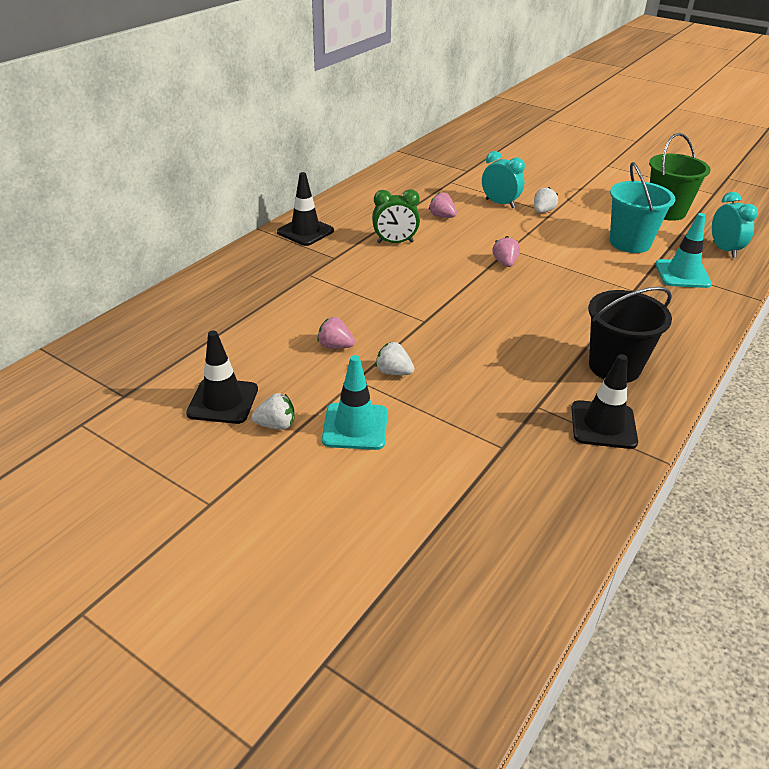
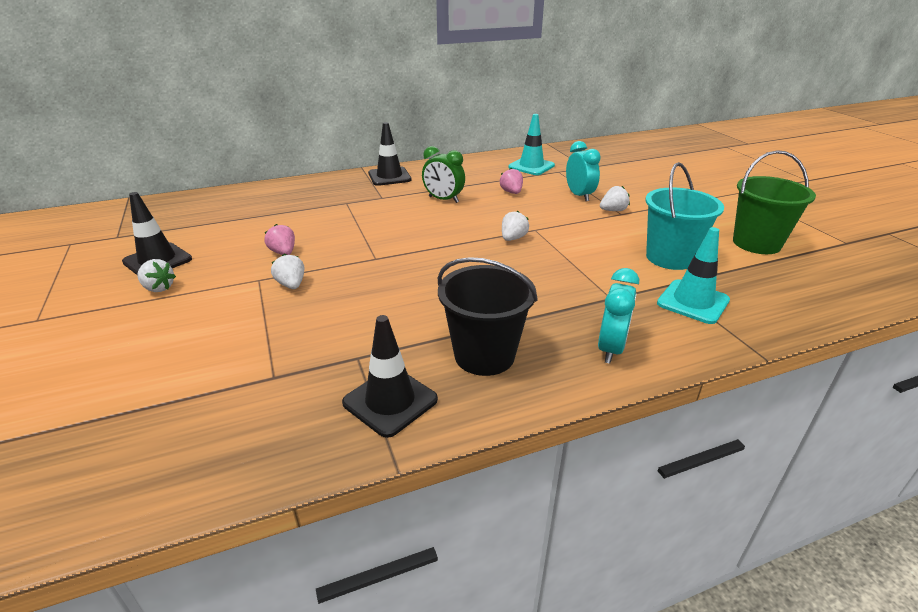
camera: 35 degrees right, 5 degrees down
turquoise traffic cone [322,355,388,450] -> turquoise traffic cone moved to [508,114,555,175]
pink strawberry [492,236,520,267] -> white strawberry [502,210,529,241]
turquoise clock [712,192,758,258] -> turquoise clock moved to [598,268,639,364]

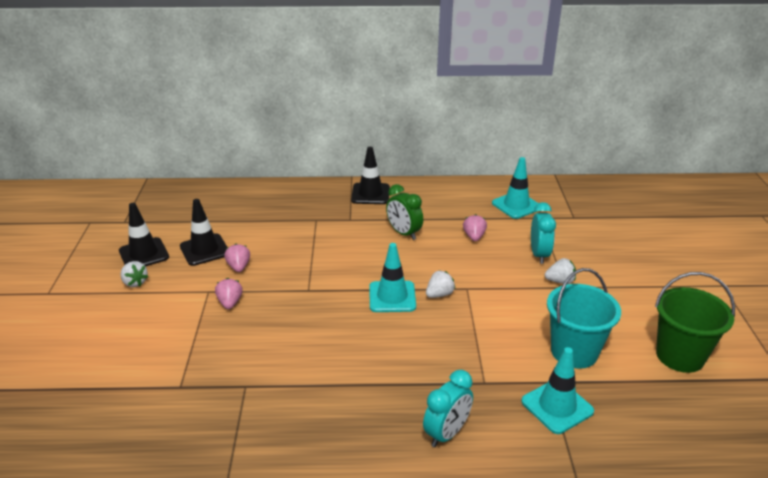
camera: 20 degrees right, 0 degrees up
white strawberry [271,254,305,289] -> pink strawberry [215,278,243,309]
black traffic cone [342,315,438,438] -> black traffic cone moved to [180,199,228,266]
black bucket [438,257,538,376] -> none
none -> turquoise traffic cone [369,243,416,312]

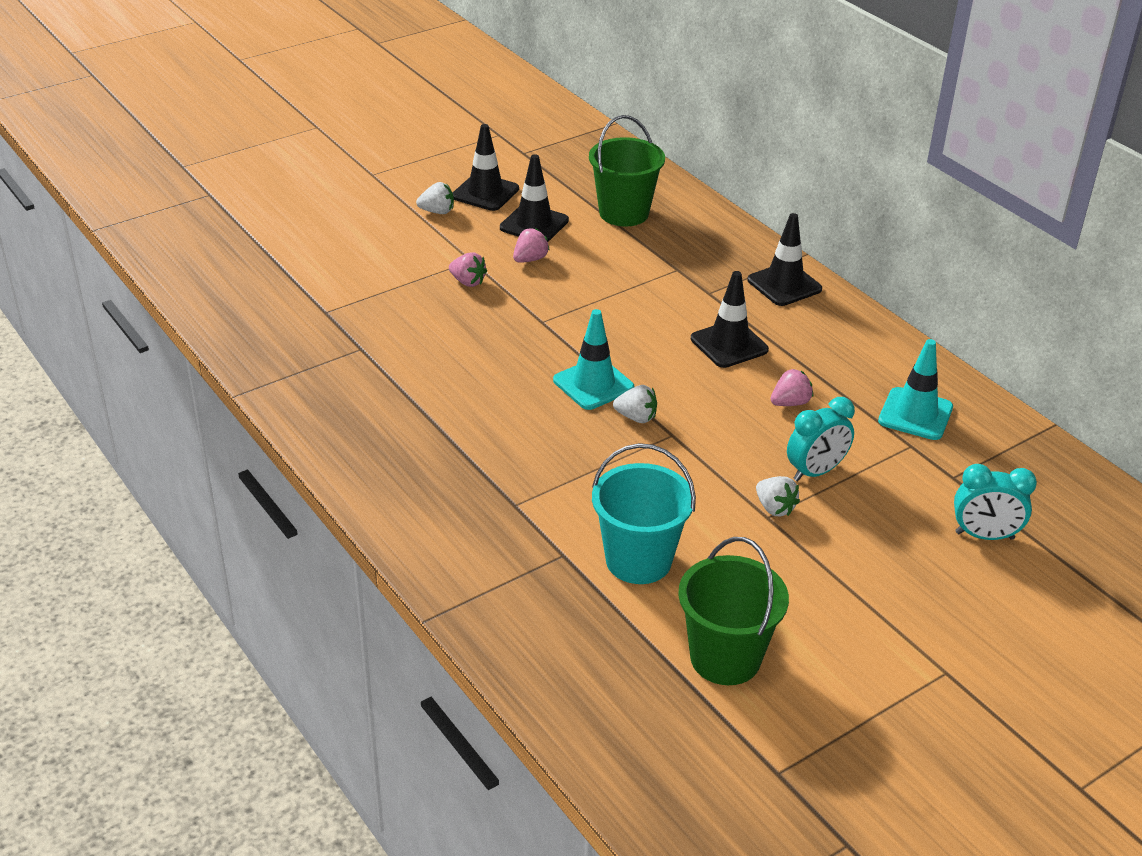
camera: 55 degrees right, 5 degrees up
white strawberry [120,261,148,287] -> white strawberry turned 105 degrees counterclockwise [416,182,454,214]
pink strawberry [215,278,243,309] -> pink strawberry turned 75 degrees clockwise [449,252,487,287]
green clock [386,184,423,240] -> black traffic cone [691,271,769,368]
turquoise clock [423,370,473,447] -> turquoise clock moved to [954,464,1037,540]
turquoise traffic cone [521,347,594,434] -> none
none -> green bucket [589,115,665,227]

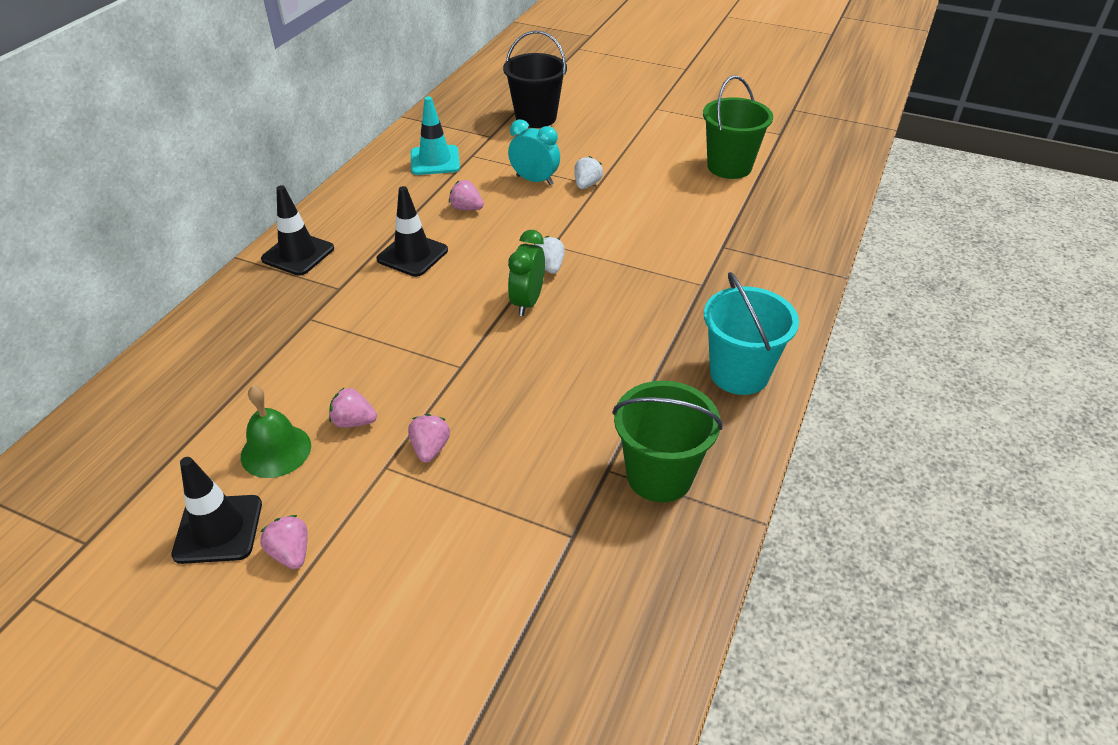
camera: 120 degrees left, 5 degrees up
white strawberry [416,182,454,214] -> pink strawberry [260,515,308,569]
black traffic cone [500,154,569,242] -> green bell [241,386,311,478]
turquoise traffic cone [553,309,634,410] -> green clock [508,230,545,316]
green bucket [589,115,665,227] -> green bucket moved to [612,381,723,502]
turquoise bucket [592,443,696,584] -> turquoise bucket moved to [704,272,799,395]
turquoise clock [954,464,1037,540] -> black bucket [503,31,567,128]

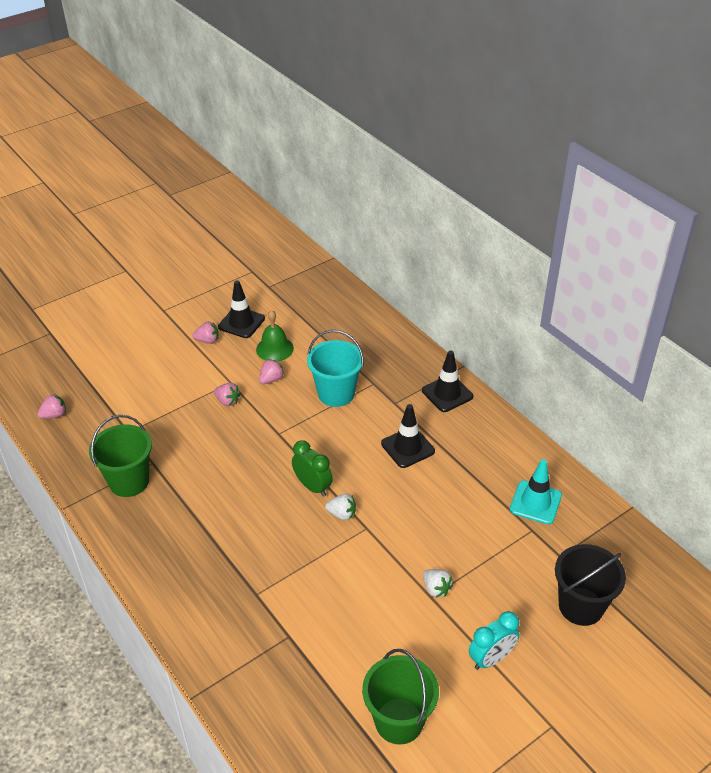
camera: 120 degrees right, 0 degrees up
pink strawberry [449,180,484,210] -> pink strawberry moved to [38,394,66,419]
turquoise clock [508,119,560,185] -> turquoise clock moved to [469,611,520,670]
turquoise bucket [704,272,799,395] -> turquoise bucket moved to [307,330,364,407]

